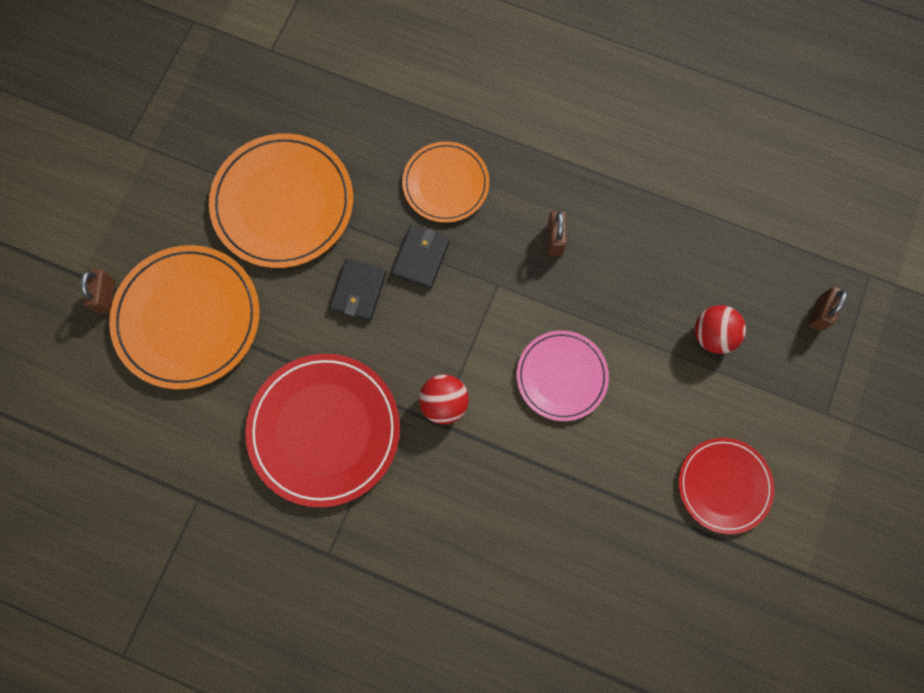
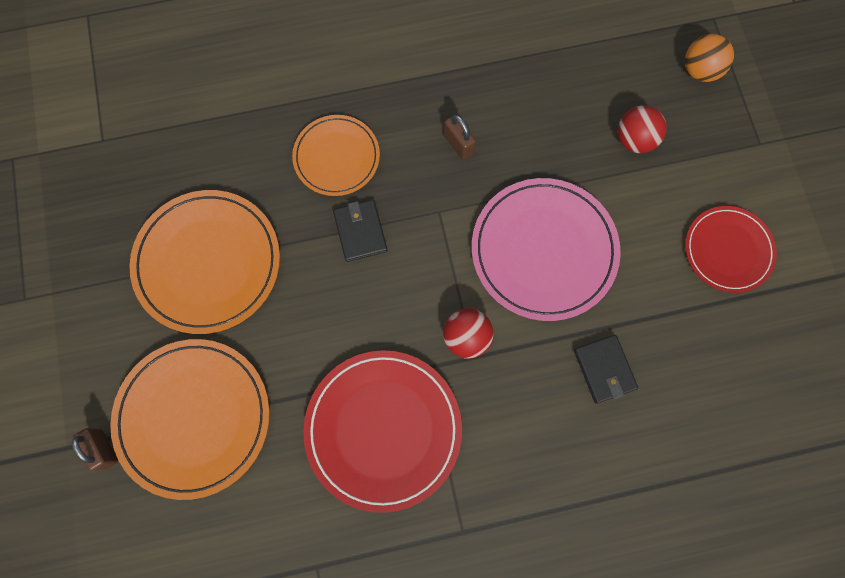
camera: 35 degrees left, 0 degrees up
black wallet [329,258,387,321] -> black wallet moved to [574,335,638,404]
pink plate [517,331,609,421] -> pink plate [472,178,621,321], size x1.63
brown padlock [809,286,847,331] -> orange ball [685,34,734,82]

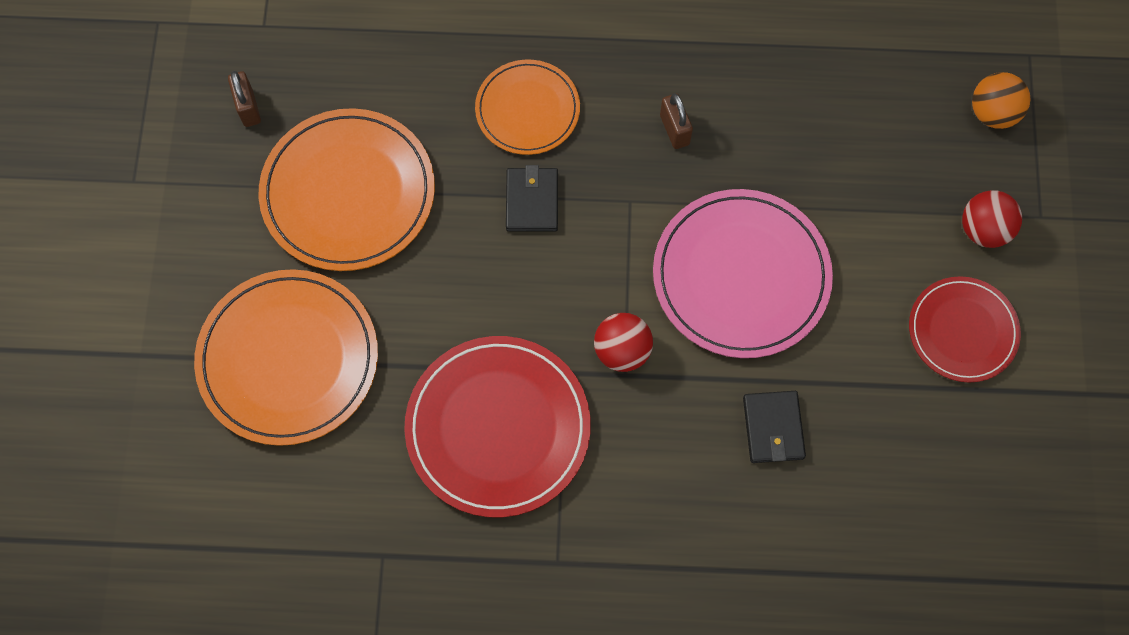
camera: 15 degrees right, 5 degrees down
brown padlock [72,428,118,471] -> brown padlock moved to [228,71,261,127]
red ball [618,106,667,153] -> red ball moved to [962,190,1022,248]

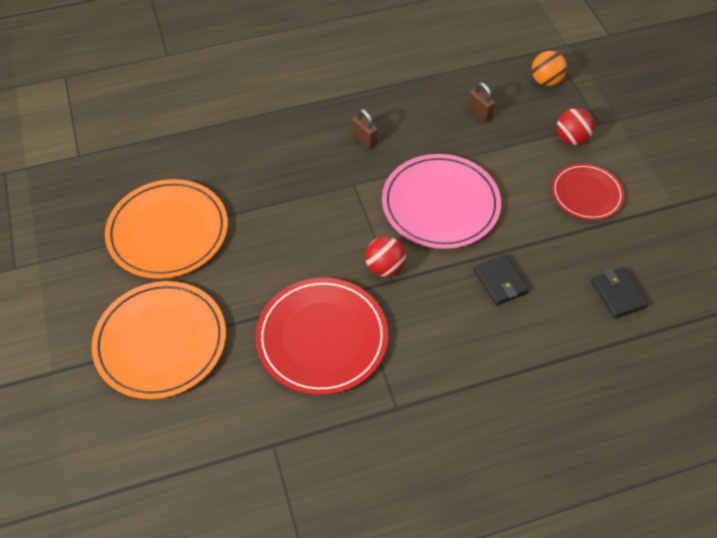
camera: 20 degrees left, 15 degrees down
brown padlock [228,71,261,127] -> brown padlock moved to [468,83,495,122]
orange plate [475,60,580,155] -> none
black wallet [506,165,558,232] -> black wallet moved to [591,267,648,318]

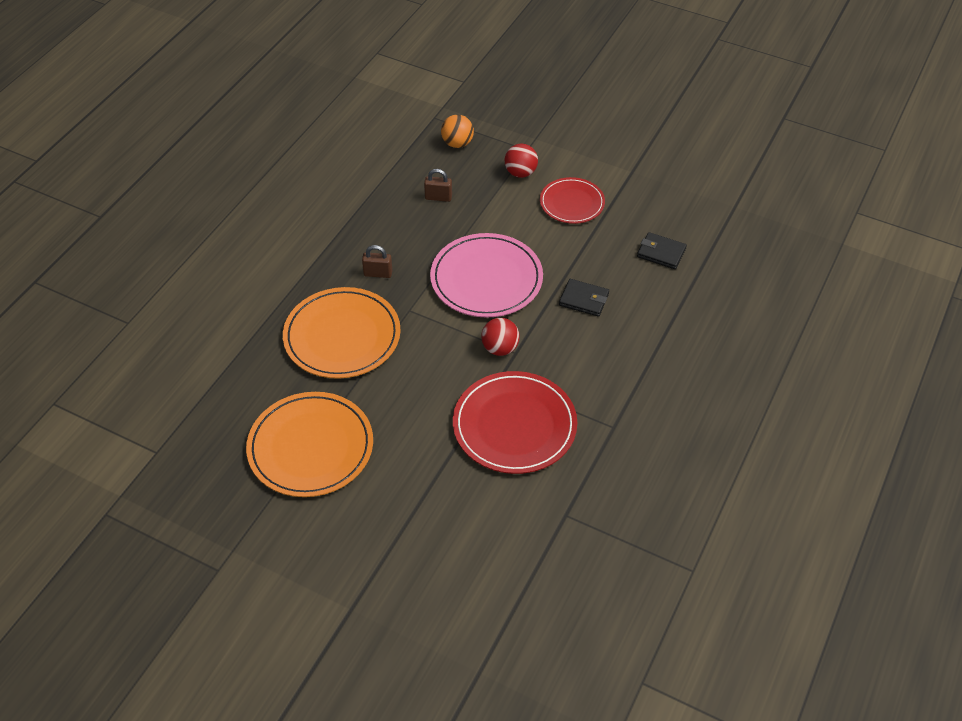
camera: 45 degrees left, 5 degrees down
orange plate [91,281,226,399] -> orange plate moved to [283,287,401,379]

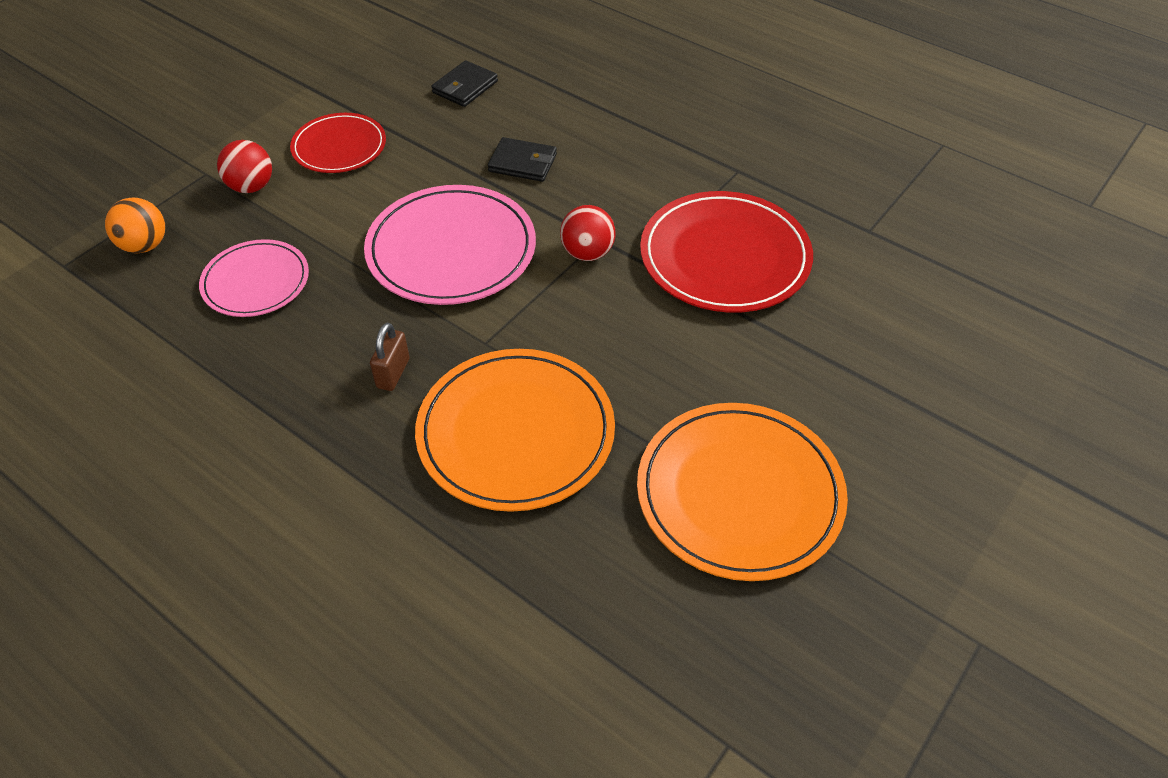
camera: 80 degrees left, 0 degrees up
brown padlock [424,169,452,202] -> pink plate [199,239,309,317]
black wallet [559,279,609,317] -> black wallet turned 75 degrees clockwise [488,137,557,182]

